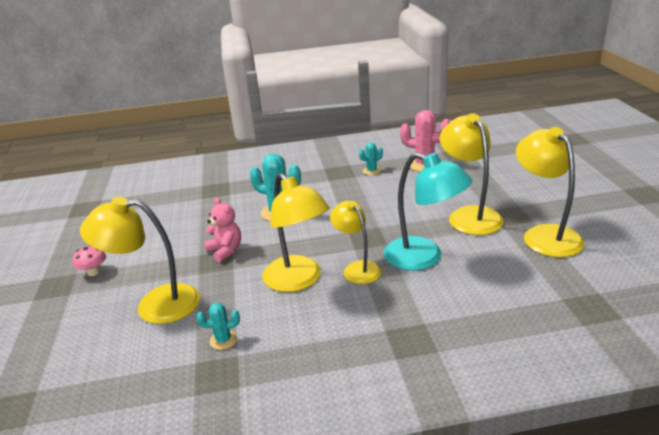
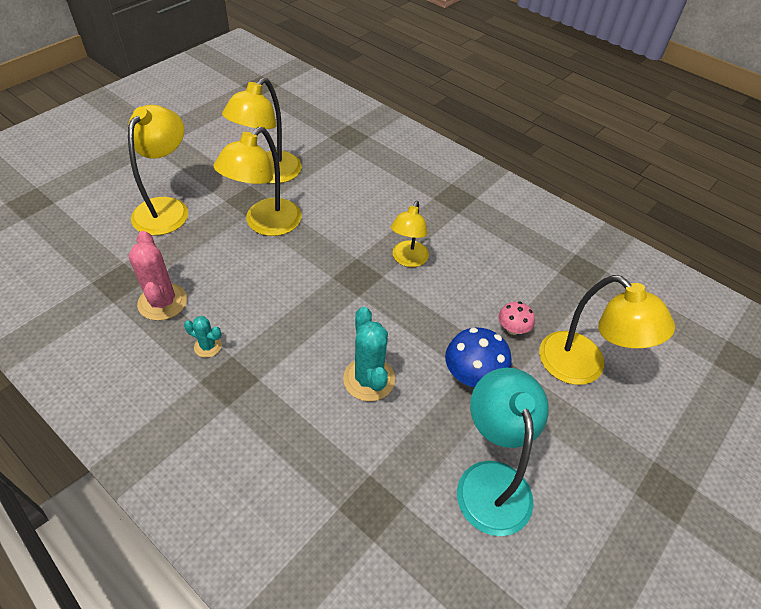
camera: 135 degrees left, 20 degrees up
pink mushroom [73,245,106,276] -> pink mushroom moved to [499,302,535,335]
turquoise cactus [196,303,240,350] -> none
pink teddy bear [204,197,241,262] -> blue mushroom [445,328,512,387]
yellow lamp [262,173,330,292] -> yellow lamp moved to [128,105,188,235]
turquoise lamp [384,152,472,271] -> turquoise lamp moved to [457,367,549,536]

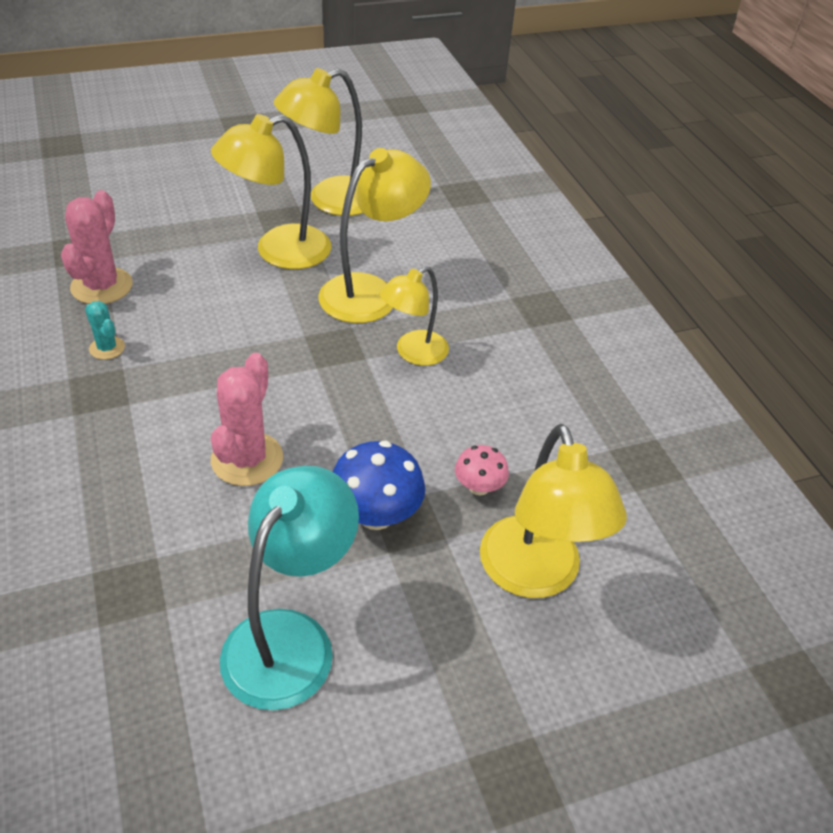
camera: 30 degrees right, 5 degrees down
yellow lamp [128,105,188,235] -> yellow lamp moved to [319,148,431,323]
turquoise cactus [343,307,395,401] -> pink cactus [211,353,283,486]

